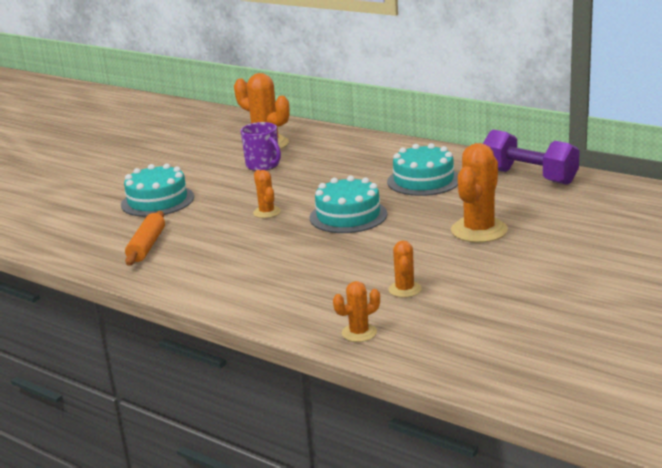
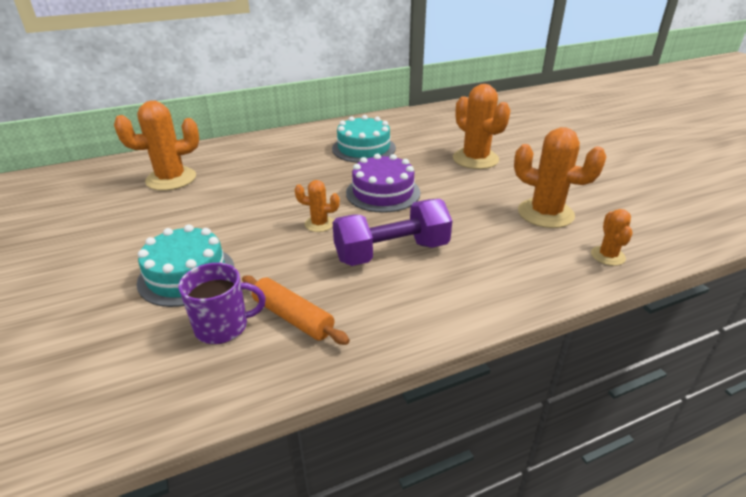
camera: 60 degrees left, 10 degrees up
purple mug [240,122,281,171] -> purple mug moved to [178,263,266,344]
turquoise cake [310,176,387,233] -> purple cake [346,154,420,213]
orange cactus [388,240,422,298] -> orange cactus [514,127,606,228], size x1.89
purple dumbbell [483,130,580,185] -> purple dumbbell moved to [332,199,452,266]

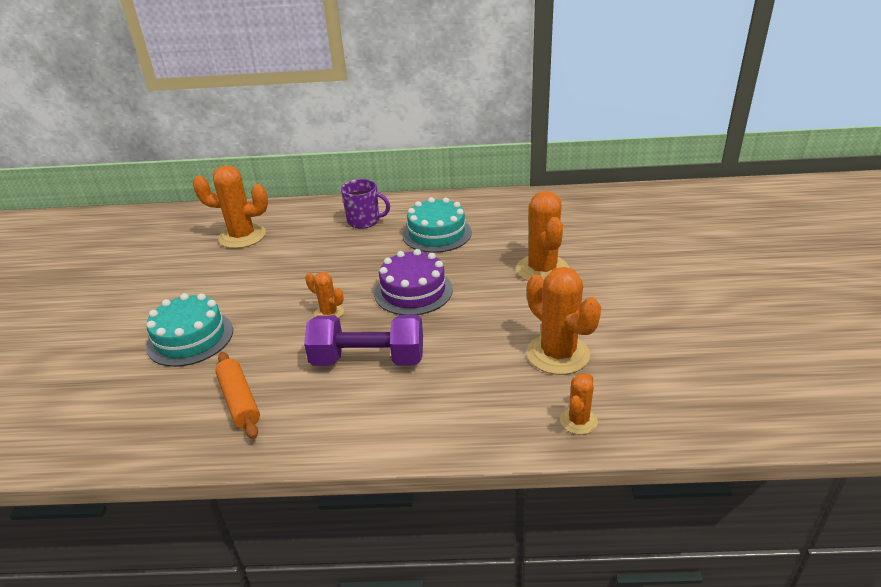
camera: 25 degrees right, 0 degrees up
purple mug [178,263,266,344] -> purple mug moved to [341,179,390,228]

